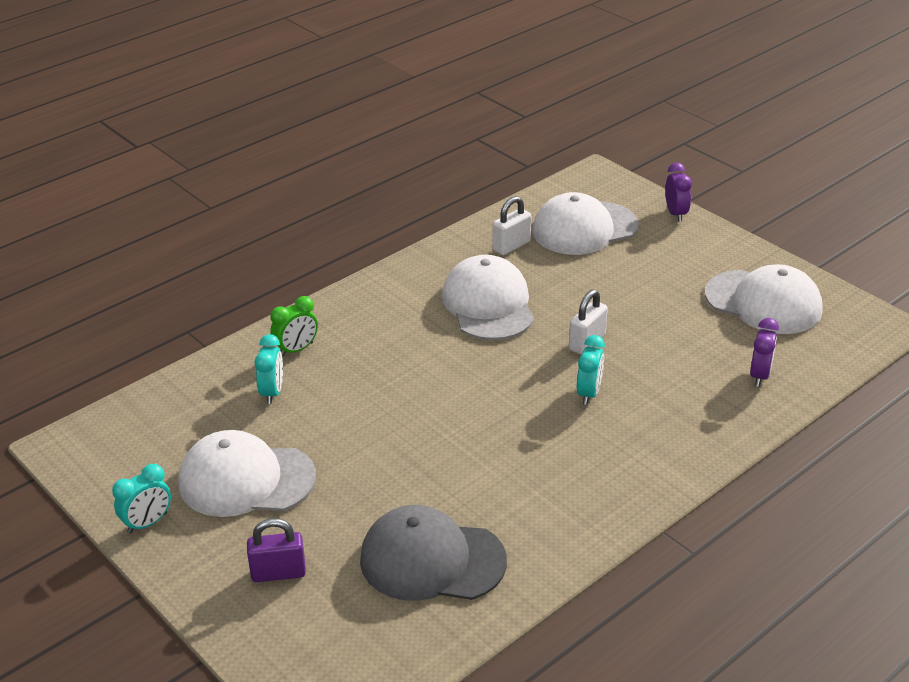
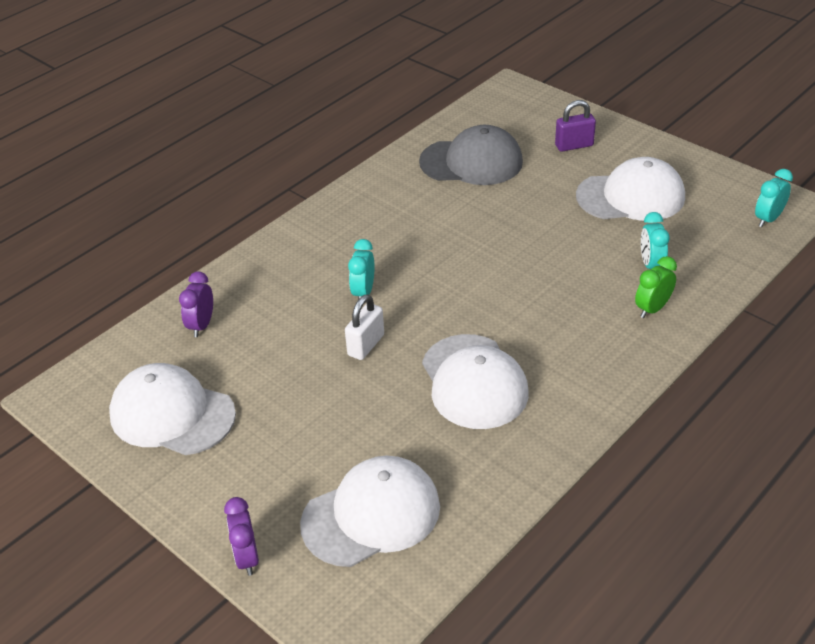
camera: 175 degrees right, 5 degrees up
turquoise clock [112,464,171,534] -> turquoise clock moved to [755,169,793,227]
white padlock [493,196,531,255] -> none

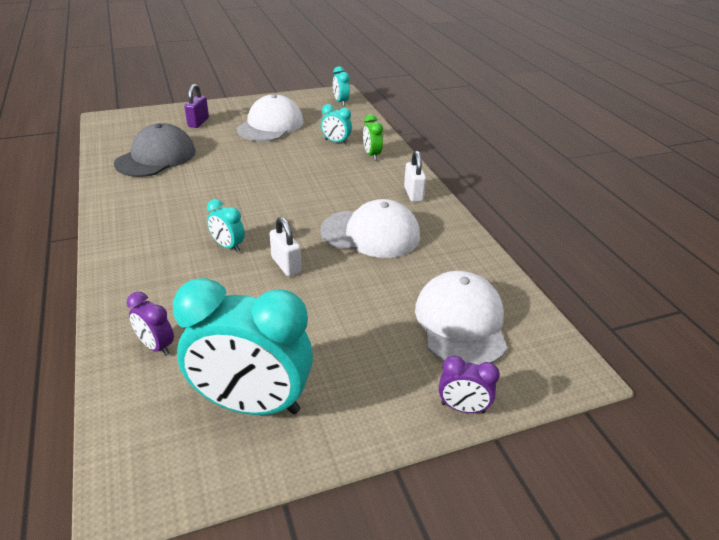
camera: 65 degrees left, 5 degrees down
white cap [109,363,236,455] -> turquoise clock [173,278,313,415]
none -> white padlock [404,151,426,202]

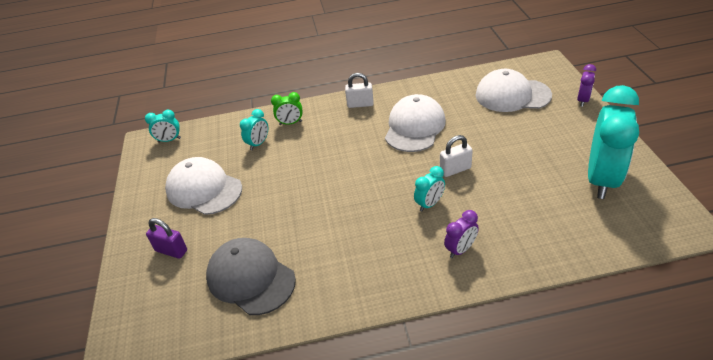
camera: 75 degrees left, 5 degrees up
purple clock [127,292,174,356] -> purple clock moved to [444,210,479,258]

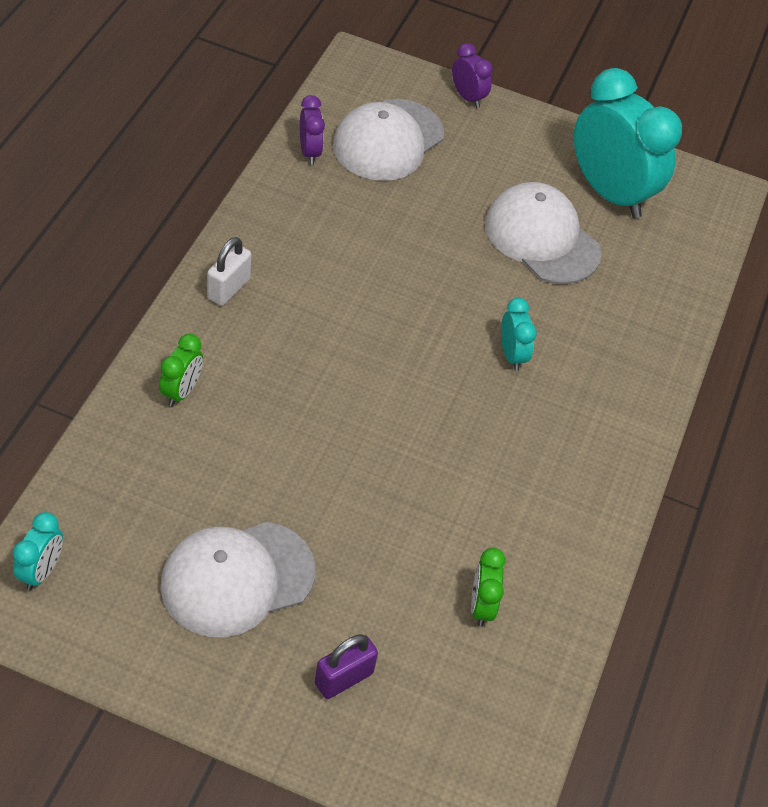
camera: 70 degrees left, 10 degrees up
grey cap [206,238,296,315] -> green clock [471,548,506,627]
turquoise clock [240,109,268,150] -> none
white cap [385,94,446,152] -> white cap moved to [485,182,602,284]
white padlock [440,135,473,177] -> none
purple clock [444,210,479,258] -> purple clock moved to [300,95,325,165]

